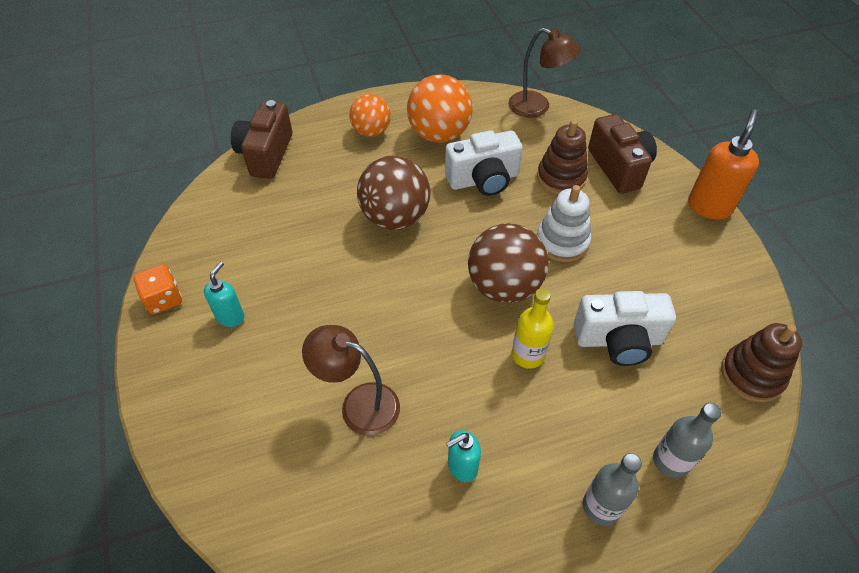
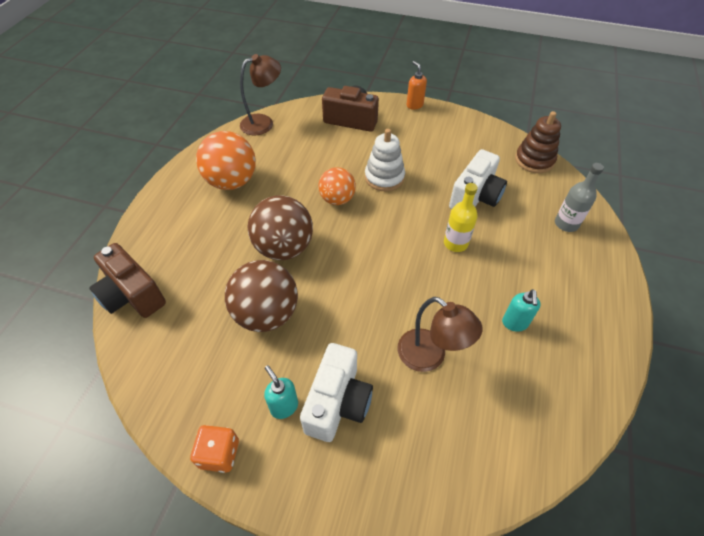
camera: 55 degrees left, 0 degrees up
brown lamp [302,325,400,436] -> brown lamp turned 105 degrees counterclockwise [398,297,483,372]
orange ball [349,94,391,137] -> orange ball moved to [318,167,356,205]
white camera [445,130,523,196] -> white camera moved to [300,343,373,442]
brown ball [468,223,548,303] -> brown ball moved to [225,260,298,332]
brown stacking toy [537,120,588,194] -> none
grey bottle [583,453,642,526] -> none
orange soap dispenser [688,109,759,220] -> orange soap dispenser [406,61,427,110], size x0.60

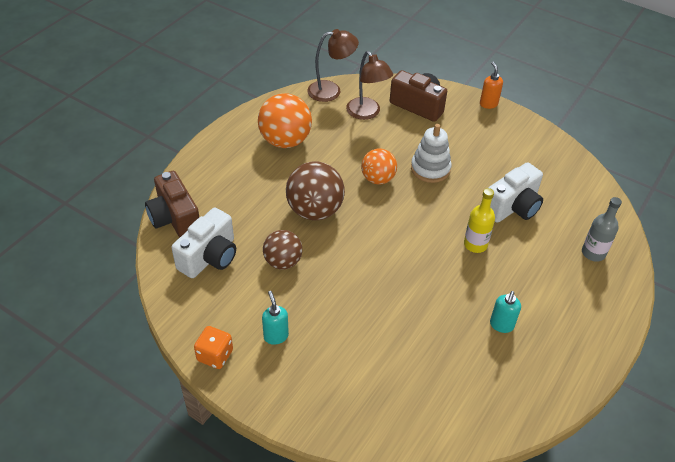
camera: 15 degrees right, 5 degrees down
brown ball [225,260,298,332] -> brown ball [263,230,302,269], size x0.64
white camera [300,343,373,442] -> white camera moved to [171,208,236,278]
brown lamp [398,297,483,372] -> brown lamp moved to [346,51,393,120]
brown stacking toy [515,111,561,173] -> none

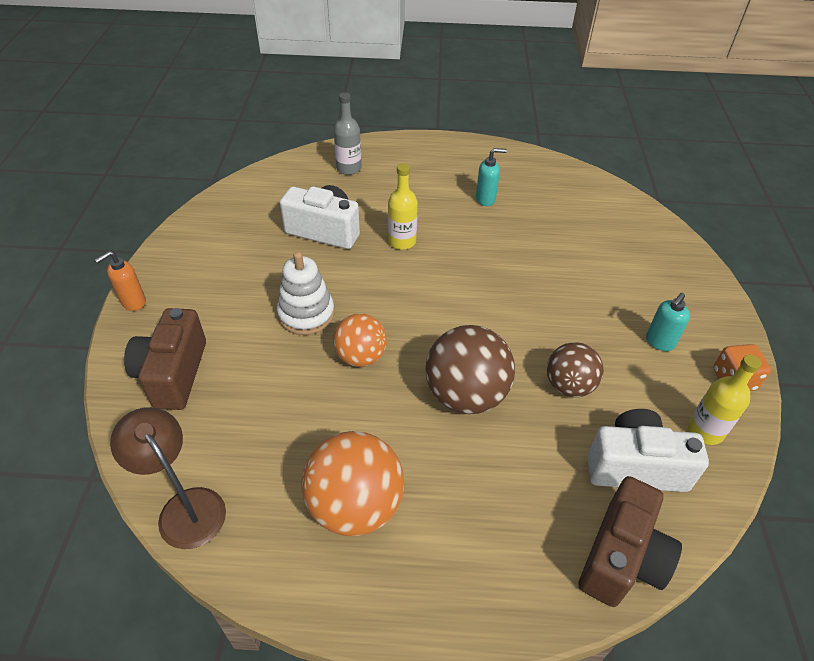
camera: 120 degrees left, 0 degrees up
brown lamp [346,51,393,120] -> none
none -> yellow bottle [688,355,761,445]

